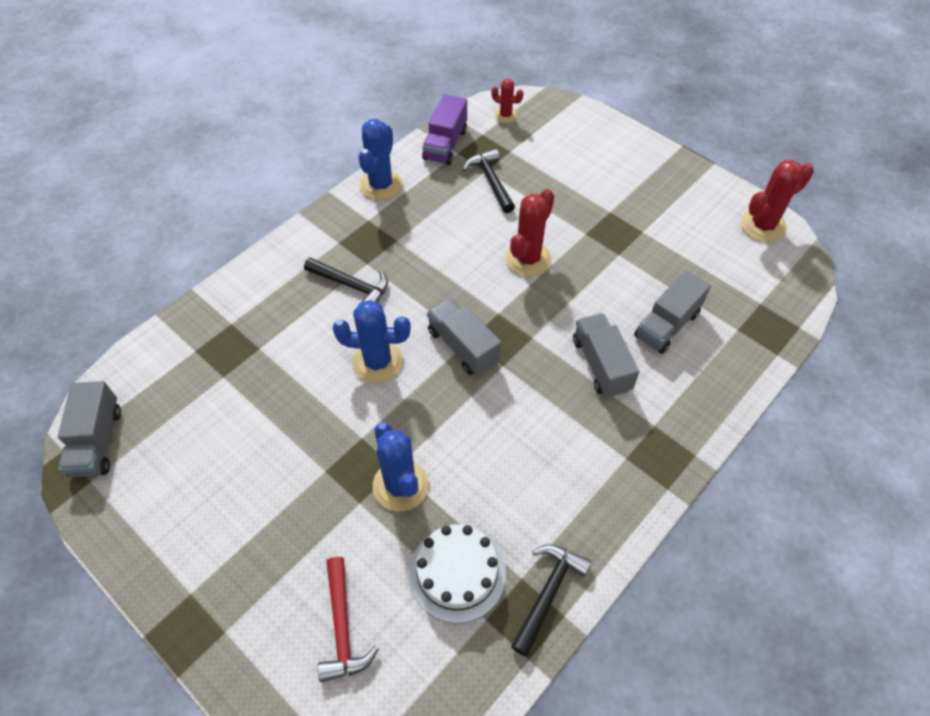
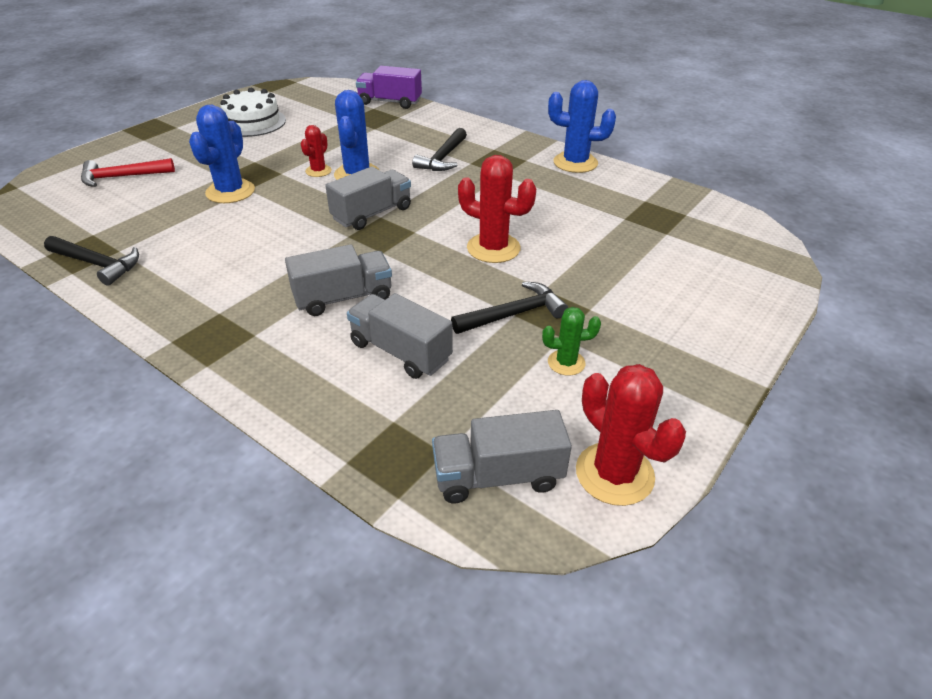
camera: 85 degrees right, 15 degrees down
grey truck [58,381,121,477] -> grey truck moved to [432,410,572,503]
blue cactus [373,422,429,512] -> blue cactus turned 45 degrees counterclockwise [189,105,255,203]
white cake [409,524,506,623] -> white cake moved to [220,88,286,137]
purple truck [422,94,467,165] -> purple truck moved to [356,66,422,109]
black hammer [463,149,515,213] -> black hammer moved to [451,282,568,334]
red cactus [491,79,523,123] -> red cactus moved to [301,125,332,177]
none -> green cactus [542,307,601,376]

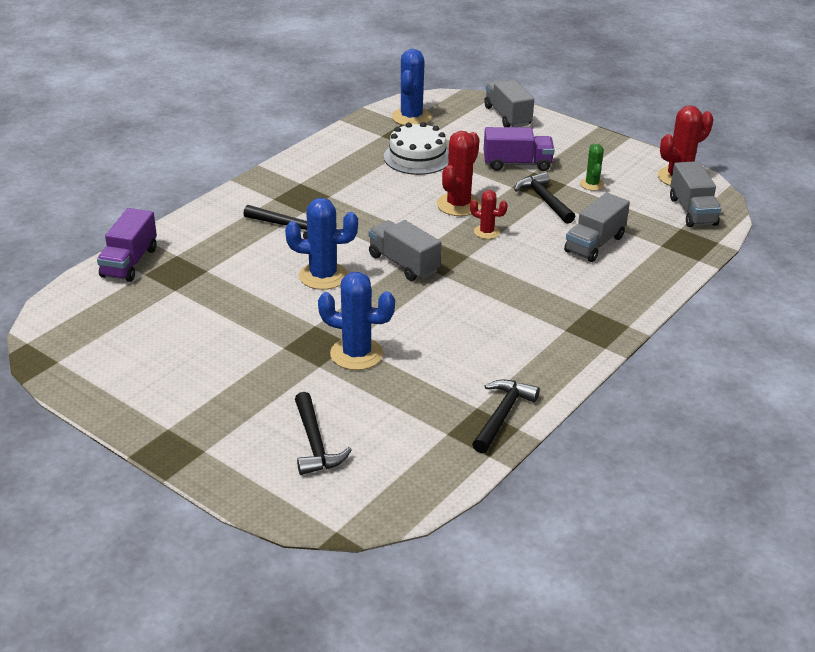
camera: 90 degrees left, 5 degrees down
red hammer [81,158,175,187] -> black hammer [295,392,352,475]
white cake [220,88,286,137] -> white cake moved to [384,122,449,175]
grey truck [285,244,392,316] -> grey truck moved to [484,80,534,127]
red cactus [301,125,332,177] -> red cactus moved to [470,190,508,239]
blue cactus [548,80,616,173] -> blue cactus moved to [392,49,431,126]
none -> purple truck [484,127,555,171]

